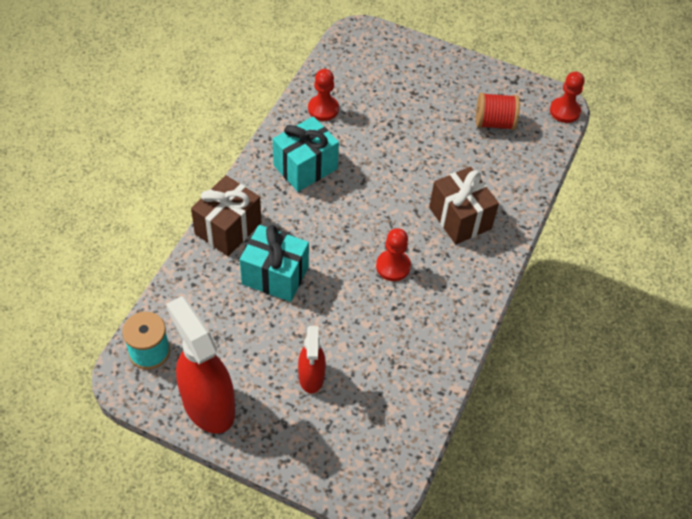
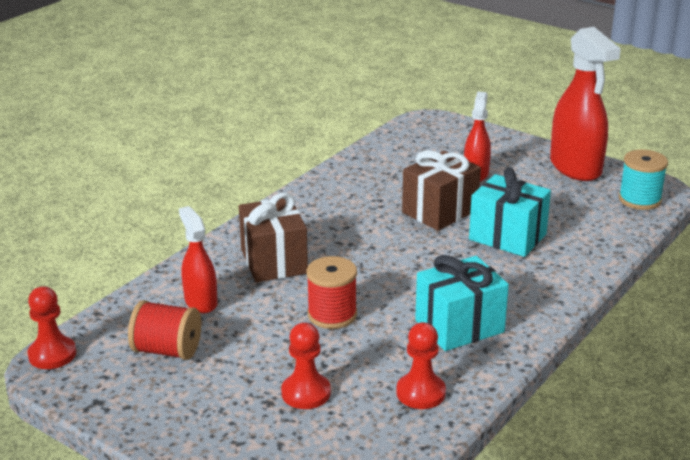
camera: 165 degrees left, 25 degrees down
brown gift [191,175,261,256] -> brown gift moved to [402,150,481,231]
red pawn [376,228,411,281] -> red pawn moved to [281,322,331,409]
none -> red spray bottle [179,206,218,313]
none -> red spool [306,256,357,329]

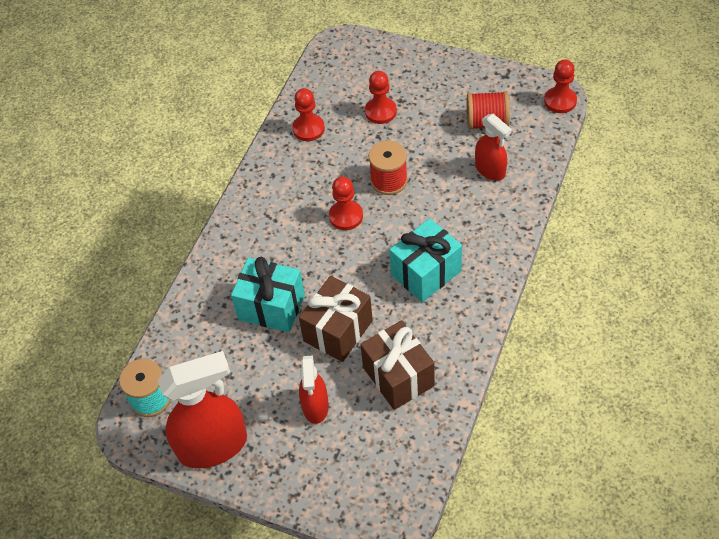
camera: 170 degrees right, 25 degrees up
brown gift [239,193,308,282] -> brown gift moved to [360,320,435,410]
turquoise gift [415,255,509,351] -> turquoise gift moved to [389,218,462,302]
red spray bottle [550,27,621,181] -> red spray bottle turned 105 degrees clockwise [158,351,247,468]
none -> red pawn [329,177,363,230]

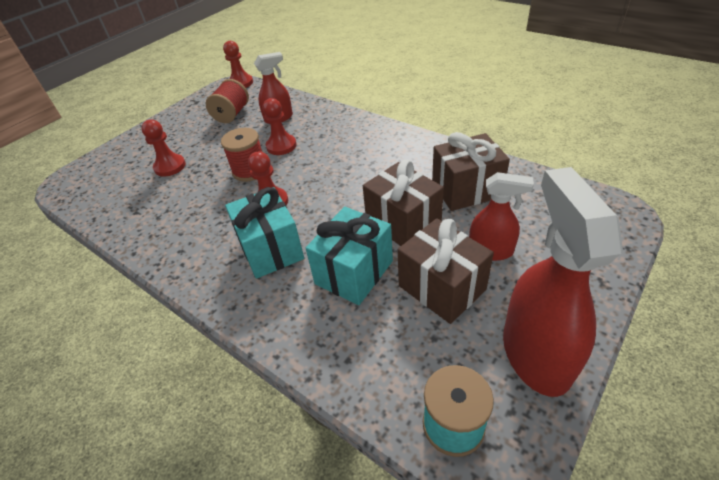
camera: 75 degrees left, 10 degrees down
red pawn [292,88,325,141] -> red pawn moved to [262,98,296,155]
turquoise gift [389,218,462,302] -> turquoise gift moved to [225,187,304,279]
none -> brown gift [398,218,494,324]

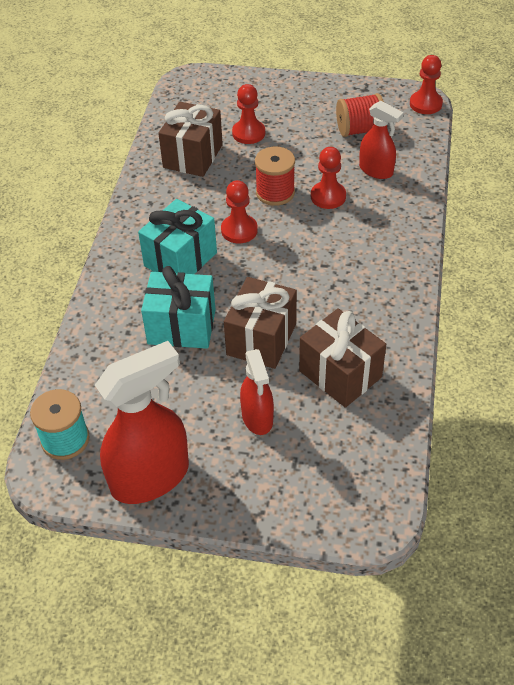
camera: 60 degrees right, 5 degrees up
brown gift [398,218,494,324] -> brown gift moved to [158,102,223,177]

